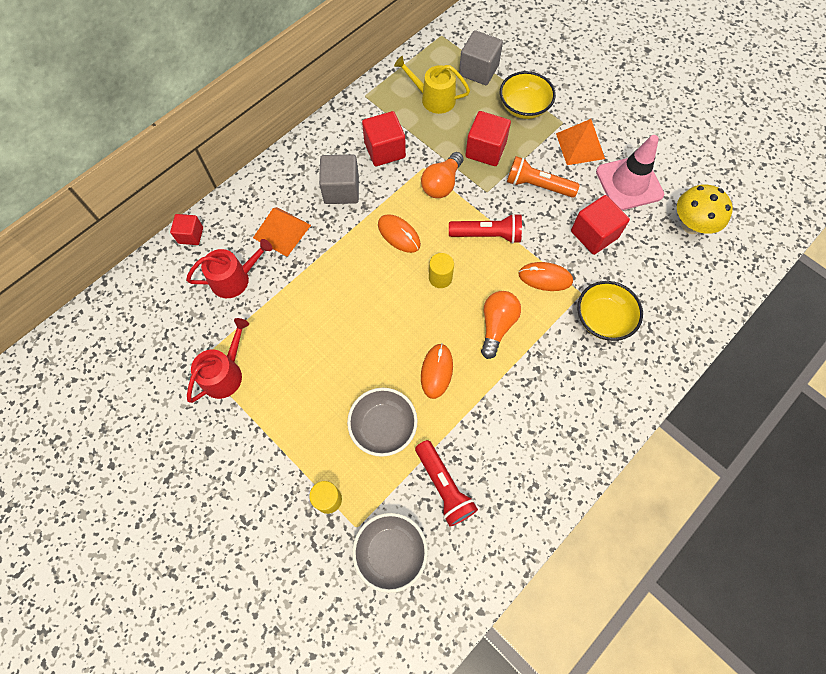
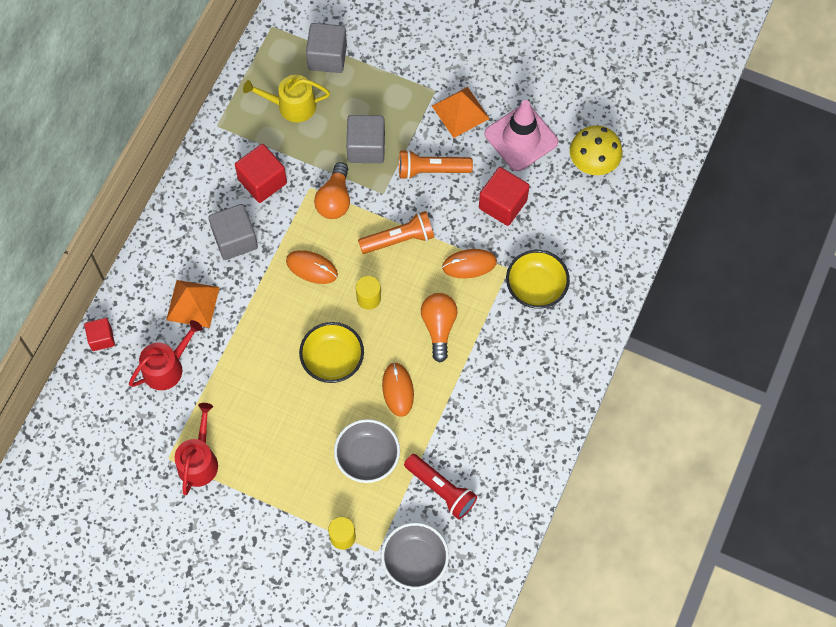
camera: 20 degrees left, 0 degrees up
red flashlight [449,213,522,244] -> orange flashlight [358,211,434,254]
red cube [465,111,511,166] -> grey cube [346,115,385,163]
yellow bowl [500,71,556,119] -> yellow bowl moved to [299,322,364,383]

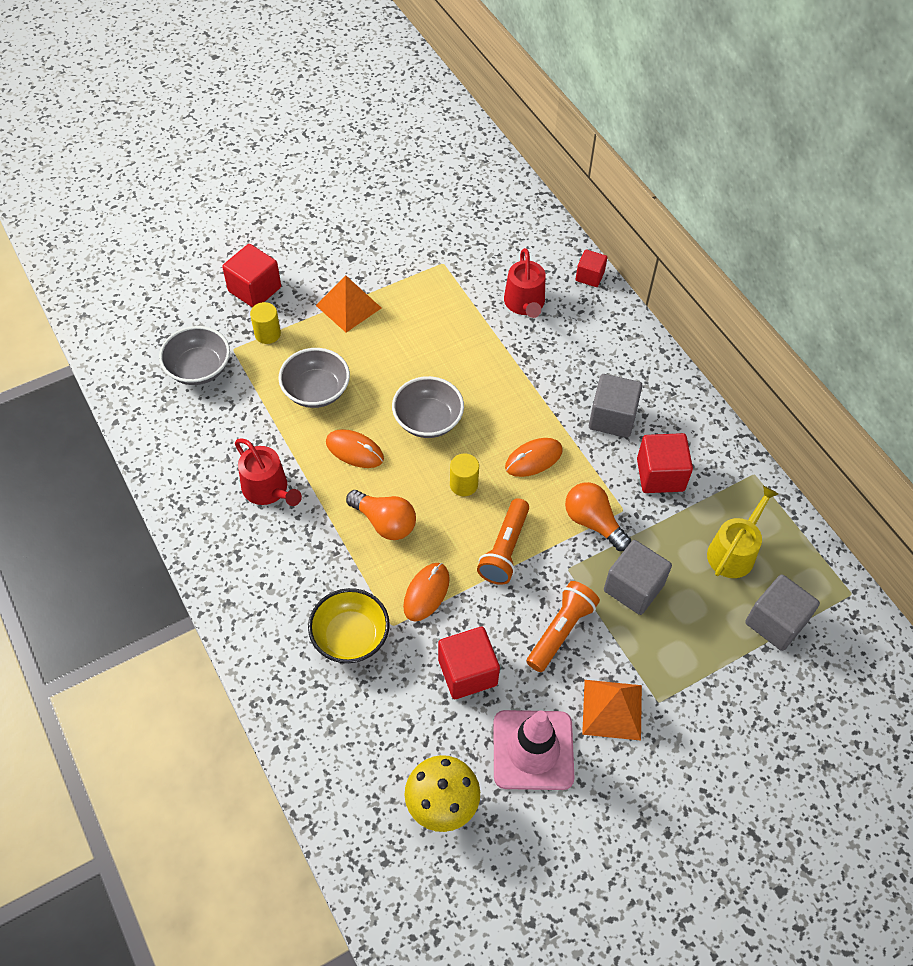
camera: 125 degrees right, 10 degrees down
orange pyramid [166,280,220,328] -> orange pyramid moved to [316,275,381,332]
red watering can [175,403,218,495] -> red watering can moved to [235,438,302,506]
yellow bowl [299,322,364,383] -> grey bowl [392,376,464,438]
red flashlight [404,454,477,519] -> none
none -> red cube [222,244,281,308]

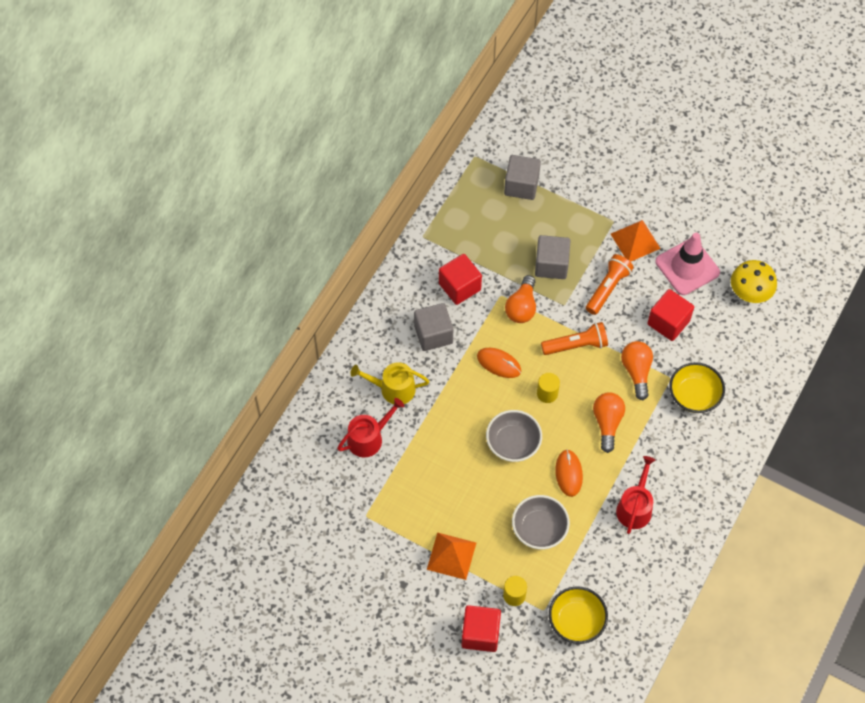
camera: 120 degrees left, 5 degrees up
grey bowl [159,326,230,385] -> yellow bowl [549,586,608,644]
orange mouse [403,563,450,621] -> orange light bulb [621,341,653,400]
orange flashlight [527,581,600,672] -> orange flashlight turned 120 degrees clockwise [586,254,634,315]
red cube [576,249,607,287] -> none
yellow watering can [707,486,778,578] -> yellow watering can moved to [350,362,429,404]

